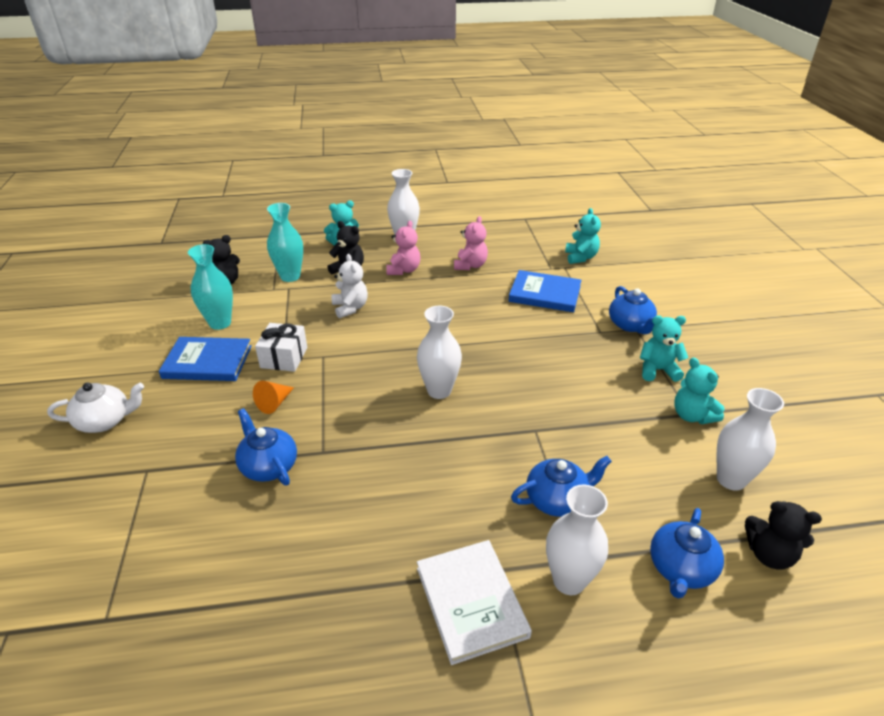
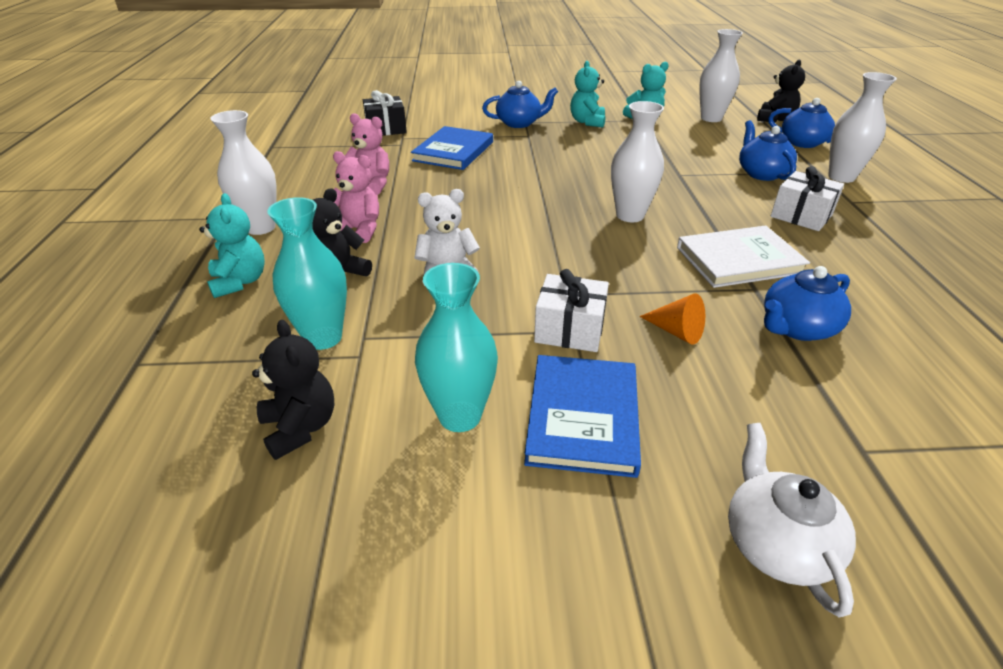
camera: 85 degrees left, 0 degrees up
white book [417,540,532,665] -> white book moved to [677,225,810,288]
turquoise teddy bear [565,208,601,264] -> black gift [363,90,407,136]
none -> white gift [771,166,844,231]

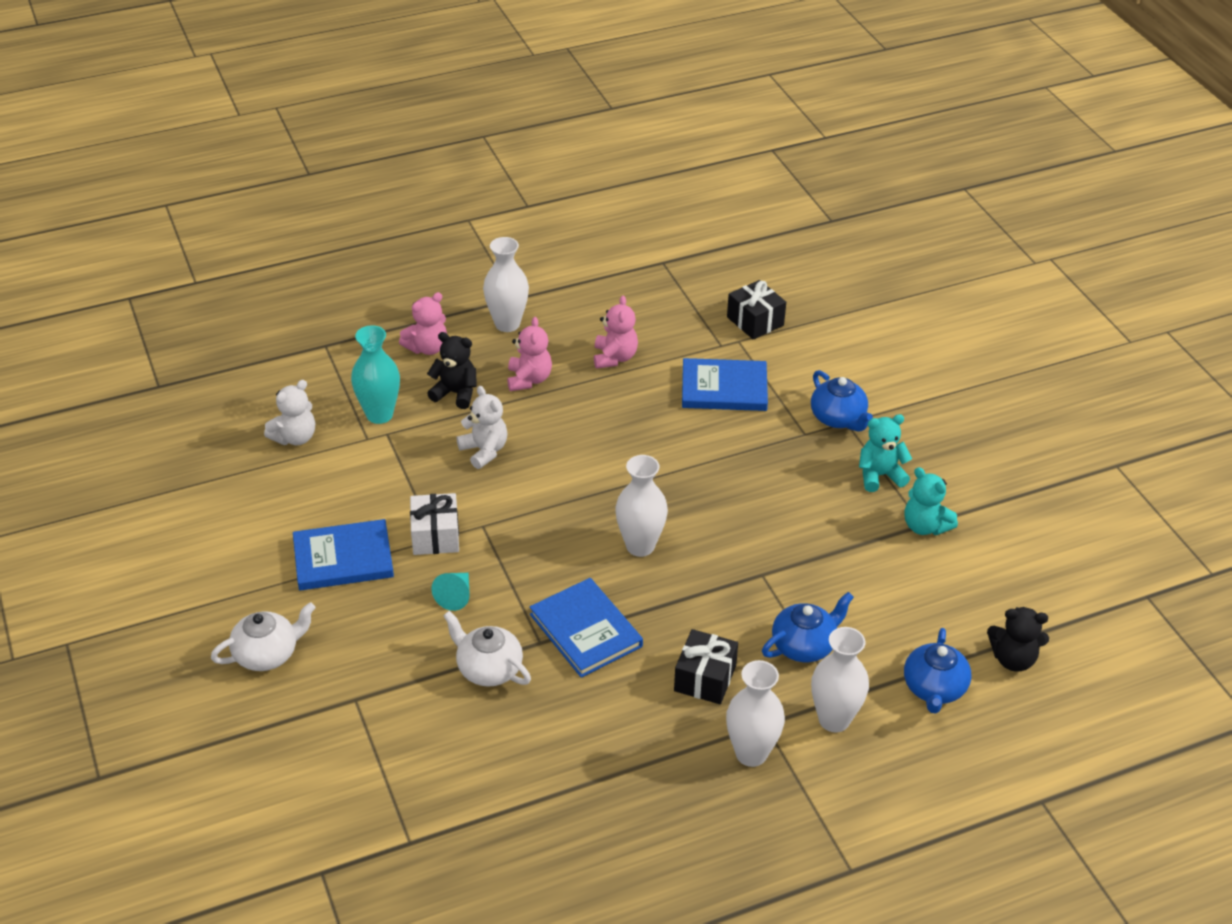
camera: 70 degrees right, 5 degrees up
turquoise teddy bear [199,193,265,298] -> pink teddy bear [399,292,447,355]
black teddy bear [252,320,335,460] -> white teddy bear [264,380,315,445]
turquoise vase [415,263,498,432] -> none
orange cone [640,293,705,345] -> turquoise cone [432,573,470,611]
white book [677,225,810,288] -> blue book [530,578,643,678]
white vase [699,29,743,122] -> white vase moved to [726,660,785,767]
blue teapot [764,266,851,341] -> white teapot [443,611,531,687]
white gift [771,166,844,231] -> black gift [674,629,738,704]

